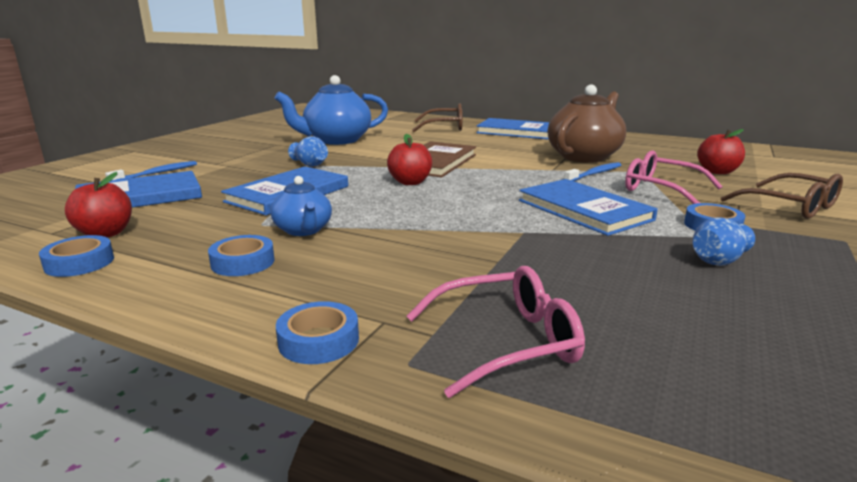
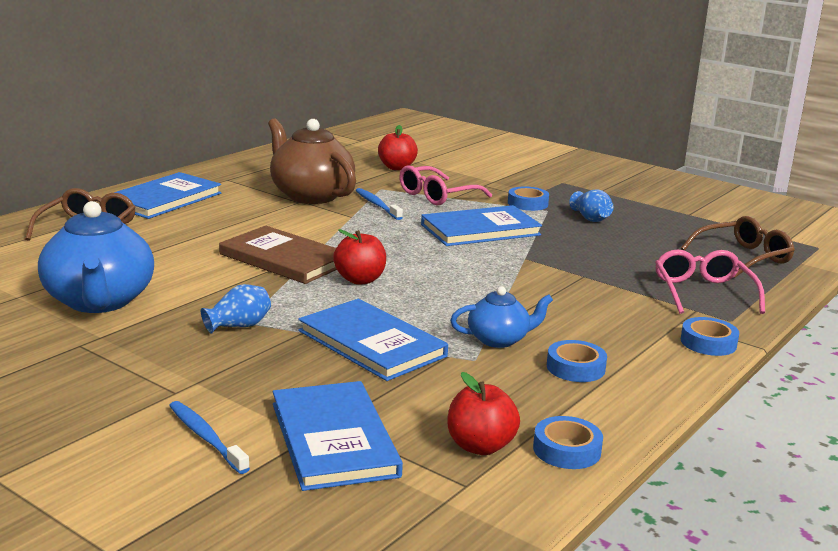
camera: 80 degrees left, 0 degrees up
brown glasses [721,173,843,219] -> brown glasses moved to [681,216,795,278]

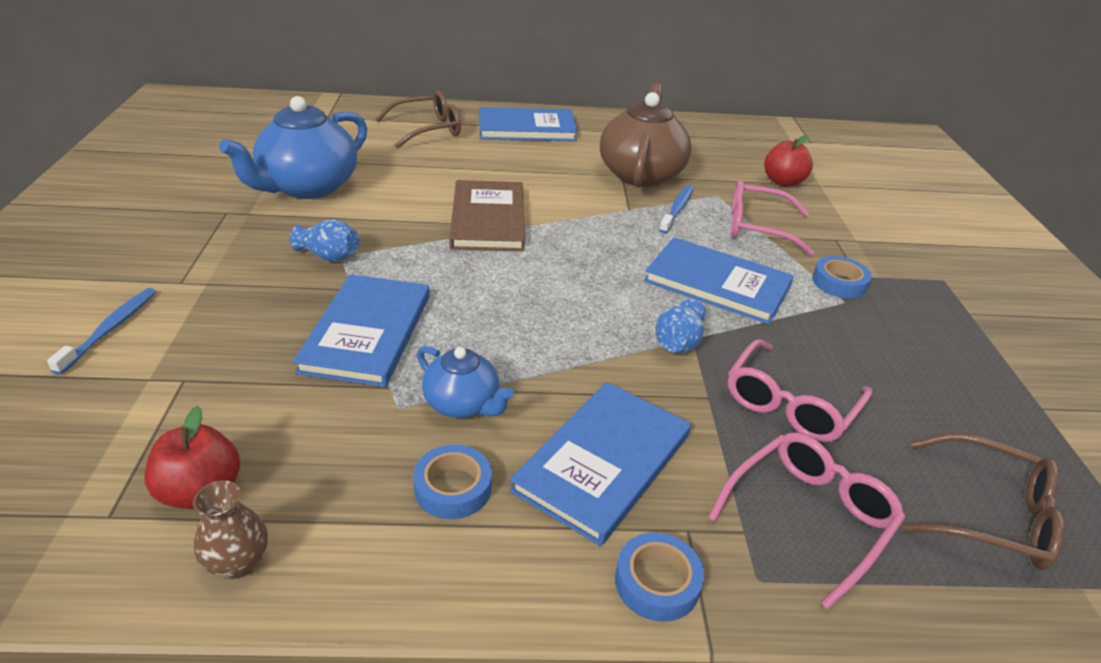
camera: 50 degrees right, 15 degrees up
blue book [273,381,403,491] -> blue book moved to [510,382,691,546]
red apple [333,229,386,285] -> none
blue tape [533,416,603,469] -> brown vase [193,480,268,579]
blue vase [569,189,613,222] -> blue vase moved to [655,299,706,353]
none -> pink glasses [728,339,873,442]

